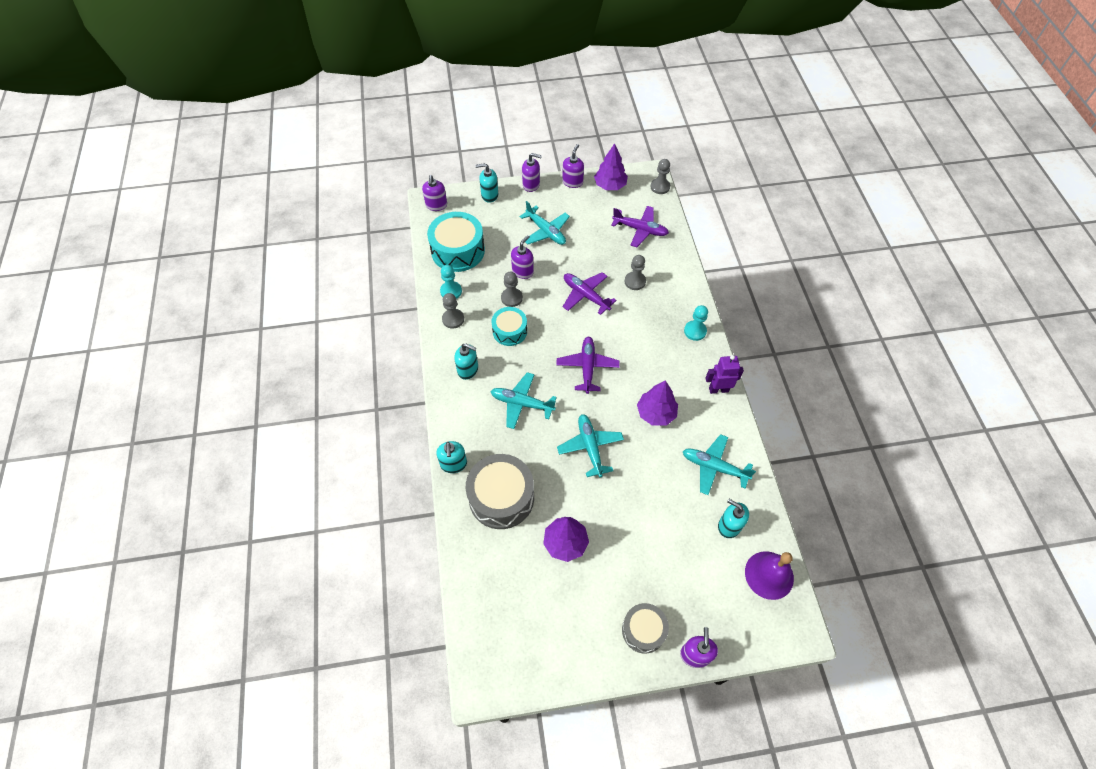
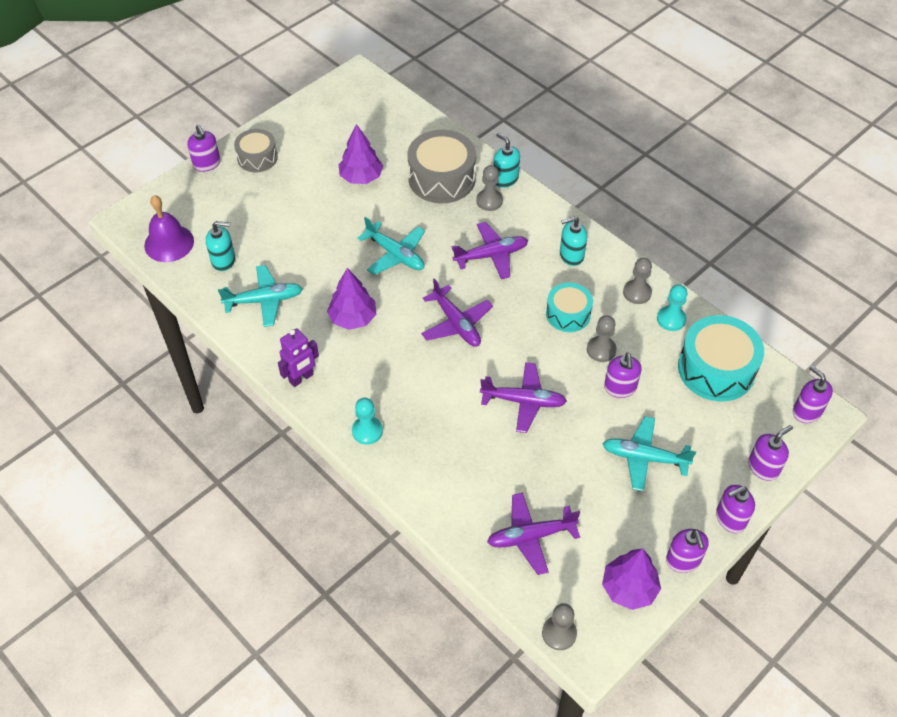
camera: 145 degrees right, 5 degrees down
turquoise soap dispenser [475,163,498,203] -> purple soap dispenser [748,425,793,481]
turquoise plane [490,372,557,429] -> purple plane [451,222,528,279]
grey pawn [625,255,646,290] -> grey pawn moved to [476,165,503,211]

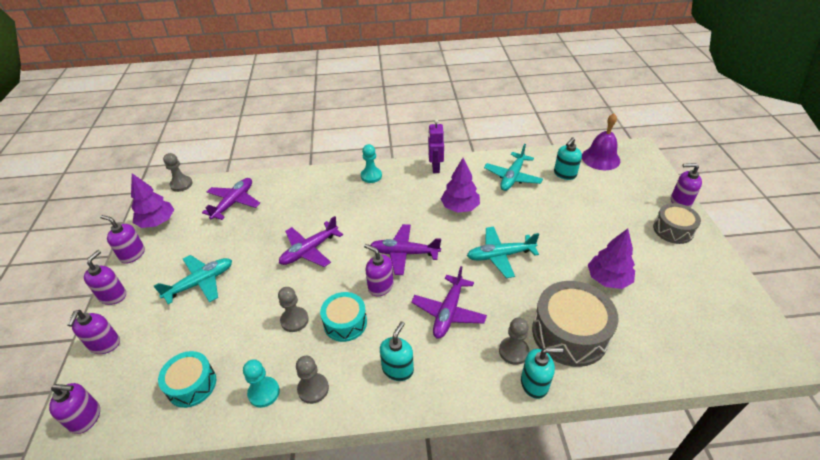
camera: 130 degrees right, 10 degrees down
purple soap dispenser [604,352,642,398] -> purple soap dispenser moved to [364,244,393,296]
turquoise drum [678,315,764,401] -> turquoise drum [158,351,216,408], size x0.61

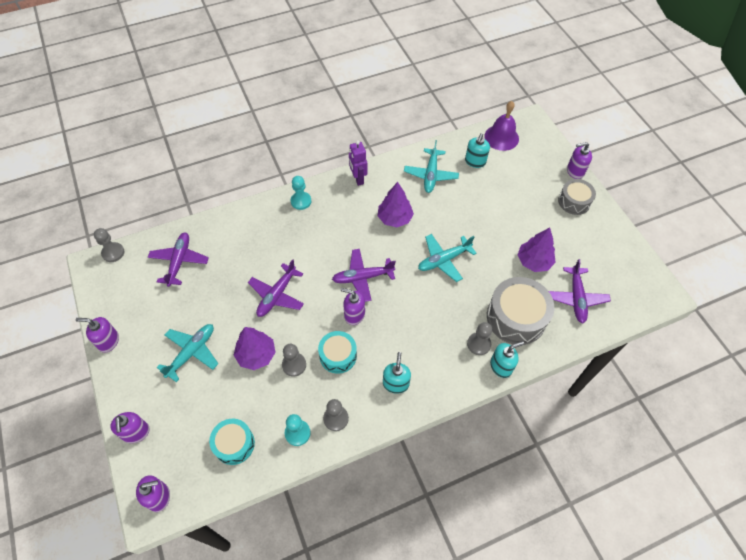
camera: 20 degrees left, 15 degrees up
purple soap dispenser [84,250,126,305] -> none
purple tree [131,173,174,228] -> purple tree moved to [234,327,276,370]
purple plane [411,266,487,339] -> purple plane moved to [549,259,611,323]

